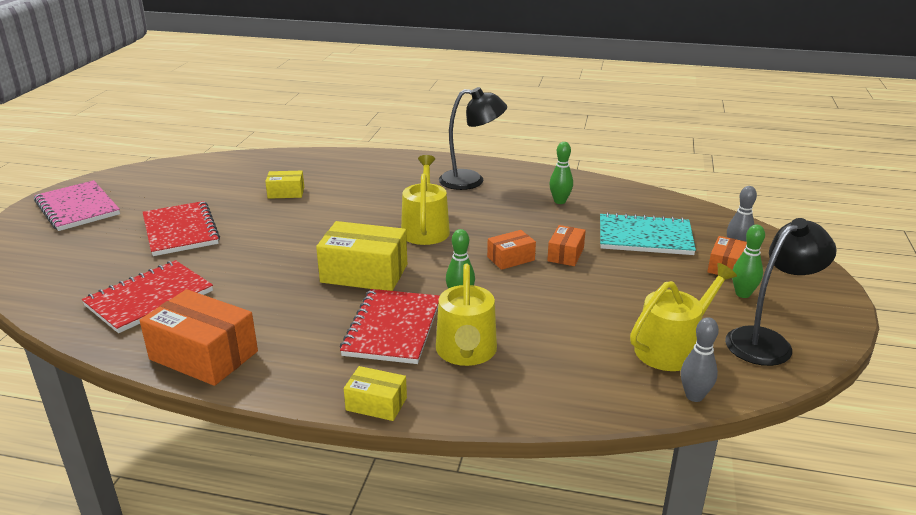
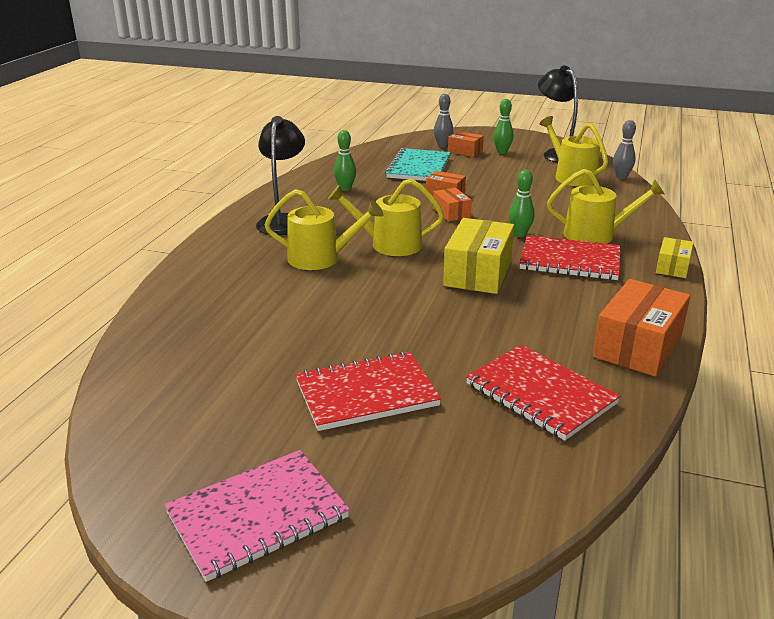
camera: 85 degrees left, 0 degrees up
yellow box [265,171,304,199] -> none
none -> yellow watering can [264,189,383,270]

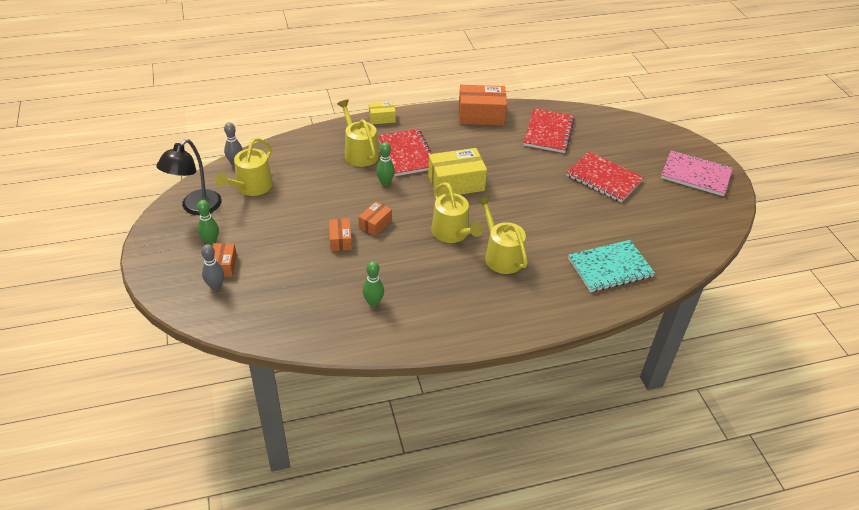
camera: 125 degrees left, 15 degrees up
black lamp [256,116,305,235] -> none
turquoise notebook [385,148,451,181] -> turquoise notebook moved to [568,240,655,292]

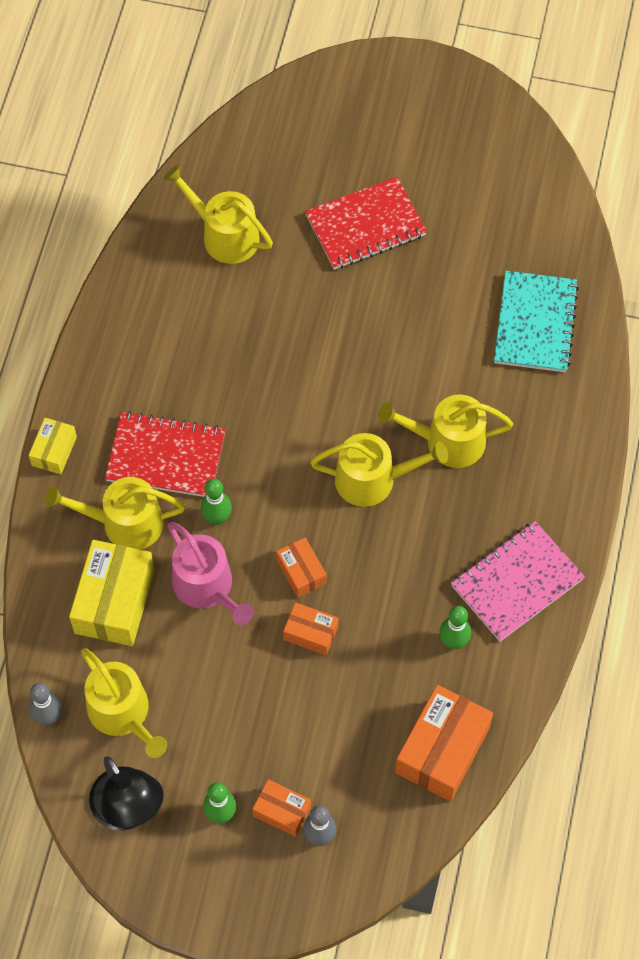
camera: 60 degrees left, 20 degrees up
yellow box [428,148,487,197] -> yellow box moved to [69,540,155,646]
orange box [459,85,507,125] -> orange box moved to [395,685,493,801]
red notebook [523,108,575,153] -> yellow watering can [164,165,273,264]
pink notebook [661,150,733,196] -> pink notebook moved to [451,521,585,642]
none -> pink watering can [167,522,253,625]

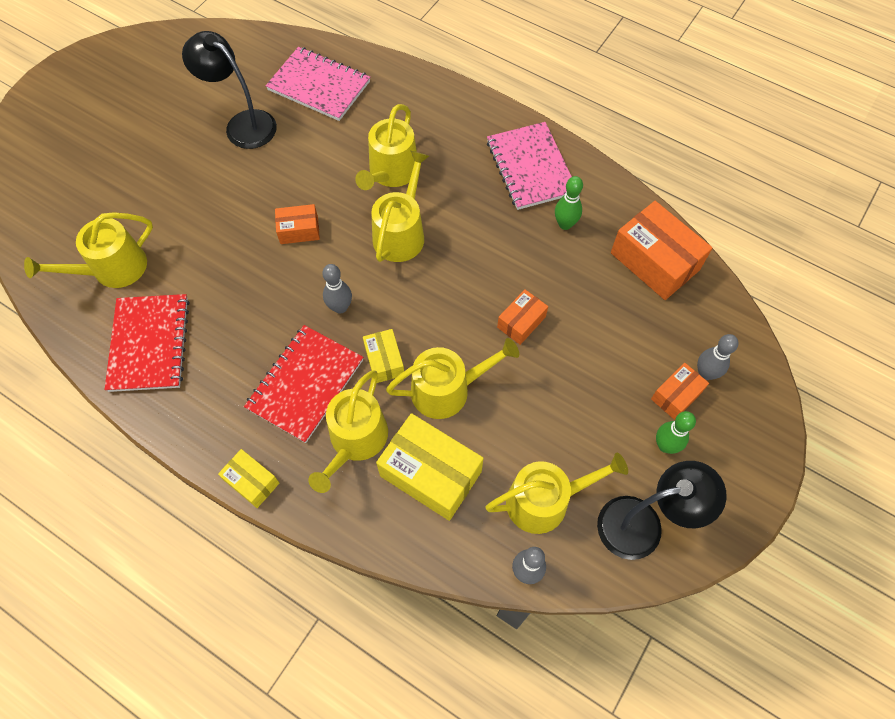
camera: 70 degrees left, 0 degrees up
pink watering can [167,522,253,625] -> yellow watering can [386,338,519,419]
green bowling pin [201,479,232,525] -> yellow box [363,329,404,383]
orange box [276,537,327,598] -> orange box moved to [275,204,320,244]
red notebook [305,177,427,270] -> red notebook moved to [105,294,189,392]
turquoise notebook [494,271,579,372] -> pink notebook [266,47,370,121]
none -> black lamp [182,31,277,149]
none -> grey bowling pin [322,264,352,314]

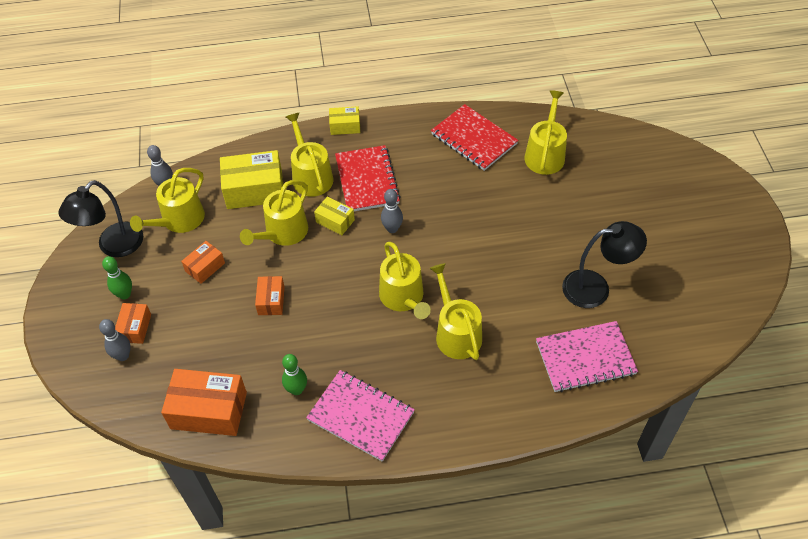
camera: 140 degrees right, 10 degrees down
orange box [275,204,320,244] -> orange box moved to [181,241,225,284]

